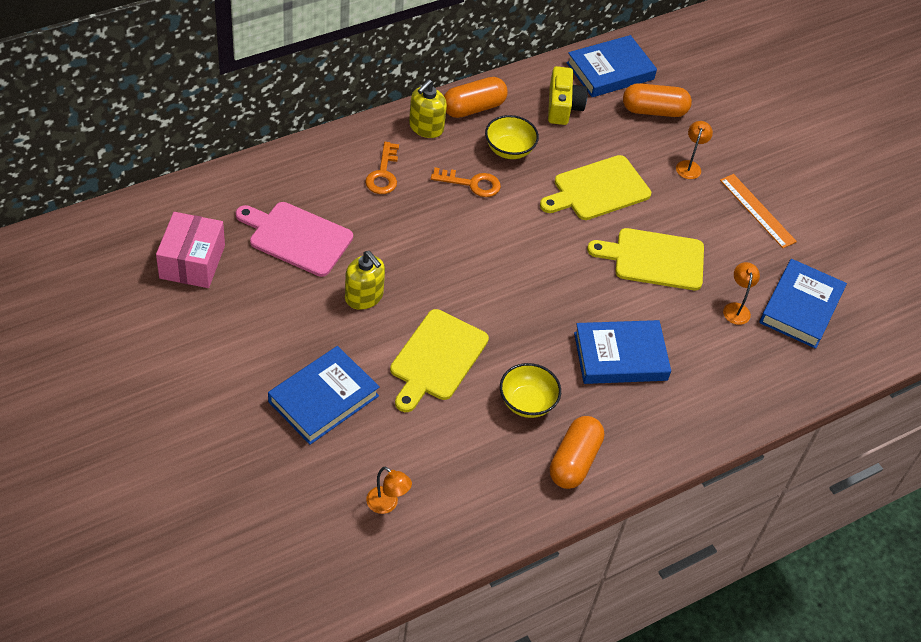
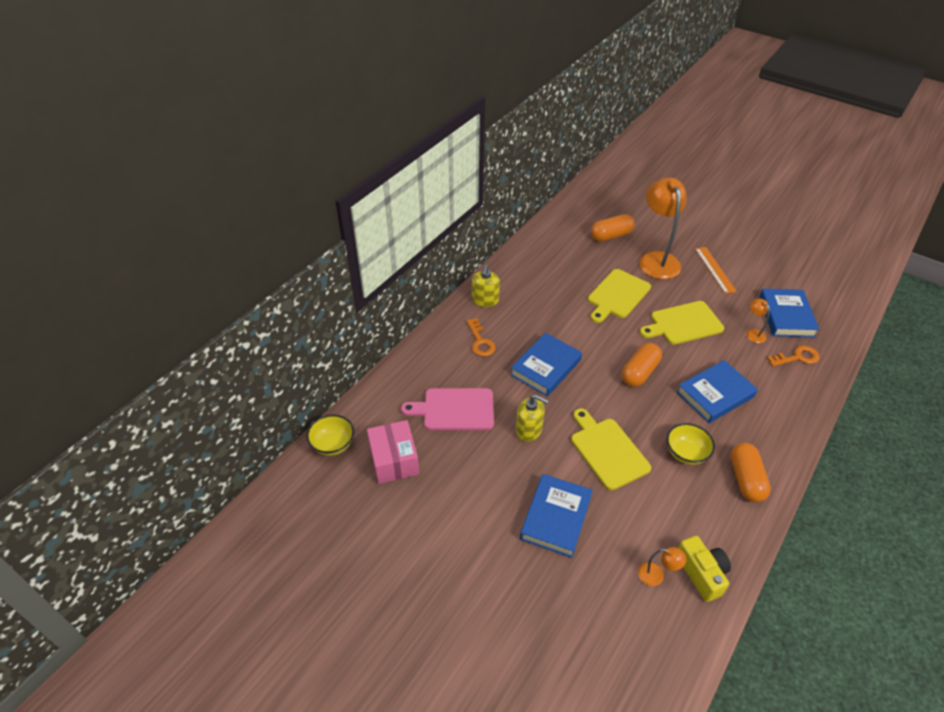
camera: 20 degrees left, 5 degrees down
yellow cutting board [390,309,489,412] -> yellow cutting board turned 150 degrees clockwise [571,408,651,490]
orange key [431,167,501,197] -> orange key moved to [767,346,820,367]
orange capsule [444,77,508,118] -> orange capsule moved to [622,343,662,387]
yellow bowl [485,115,539,159] -> yellow bowl moved to [306,415,354,456]
yellow camera [548,66,588,125] -> yellow camera moved to [678,536,731,602]
blue book [566,35,657,97] -> blue book moved to [510,333,582,397]
orange lamp [676,121,713,179] -> orange lamp [639,177,687,279], size x2.36
orange ruler [720,174,797,248] -> orange ruler turned 45 degrees clockwise [695,247,737,294]

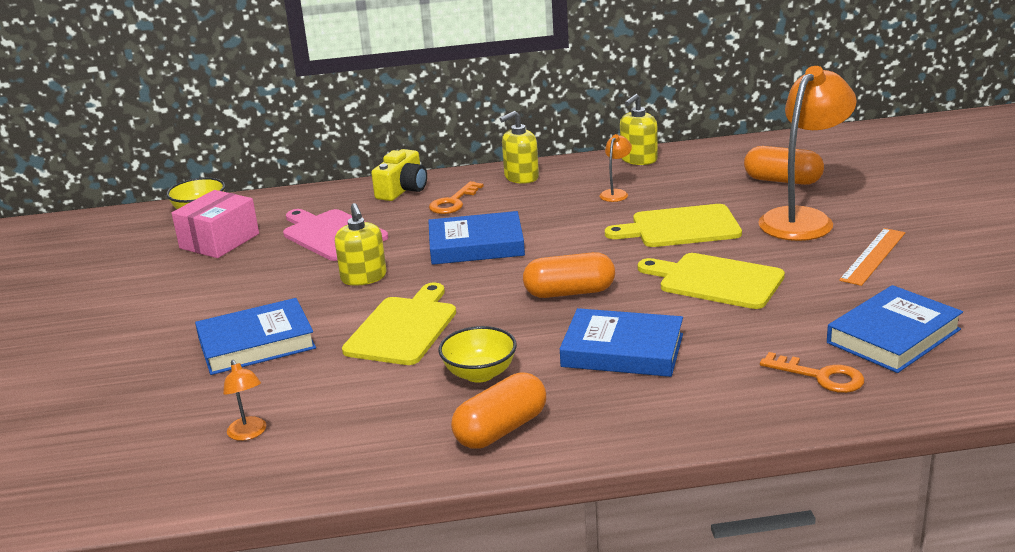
camera: 50 degrees right, 20 degrees down
yellow camera [678,536,731,602] -> yellow camera moved to [371,149,427,201]
orange lamp [746,299,770,343] -> orange lamp moved to [599,134,632,202]
none -> yellow soap dispenser [620,94,658,165]

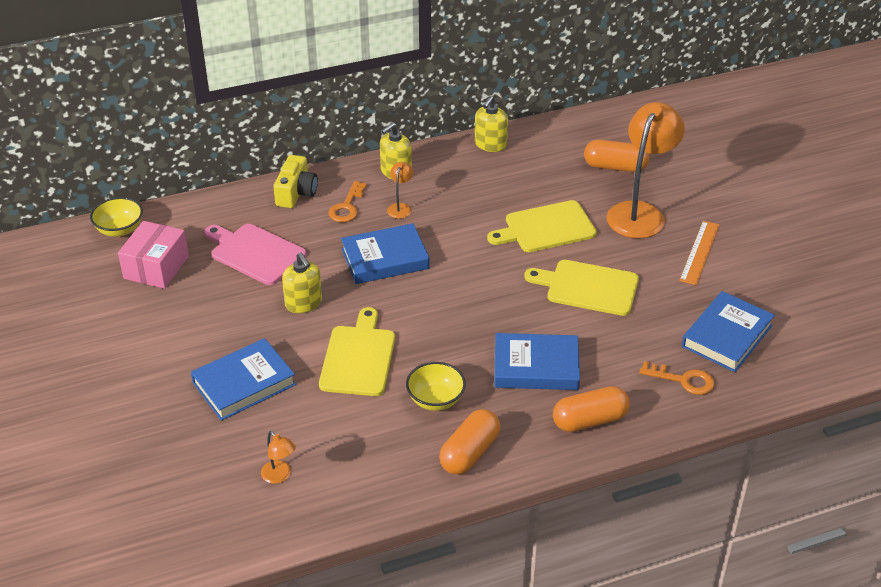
camera: 15 degrees left, 15 degrees up
orange capsule [523,252,615,298] -> orange capsule moved to [553,386,630,432]
orange lamp [599,134,632,202] -> orange lamp moved to [387,162,413,219]

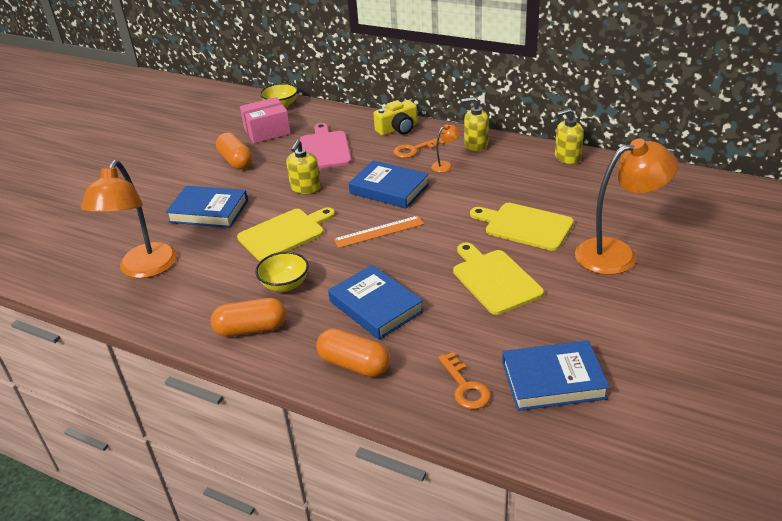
camera: 50 degrees right, 5 degrees down
orange lamp [261,431,296,484] -> orange lamp [81,160,177,278], size x2.36
orange capsule [584,140,649,172] -> orange capsule moved to [216,132,253,170]
orange ruler [679,221,719,285] -> orange ruler moved to [334,216,424,248]

